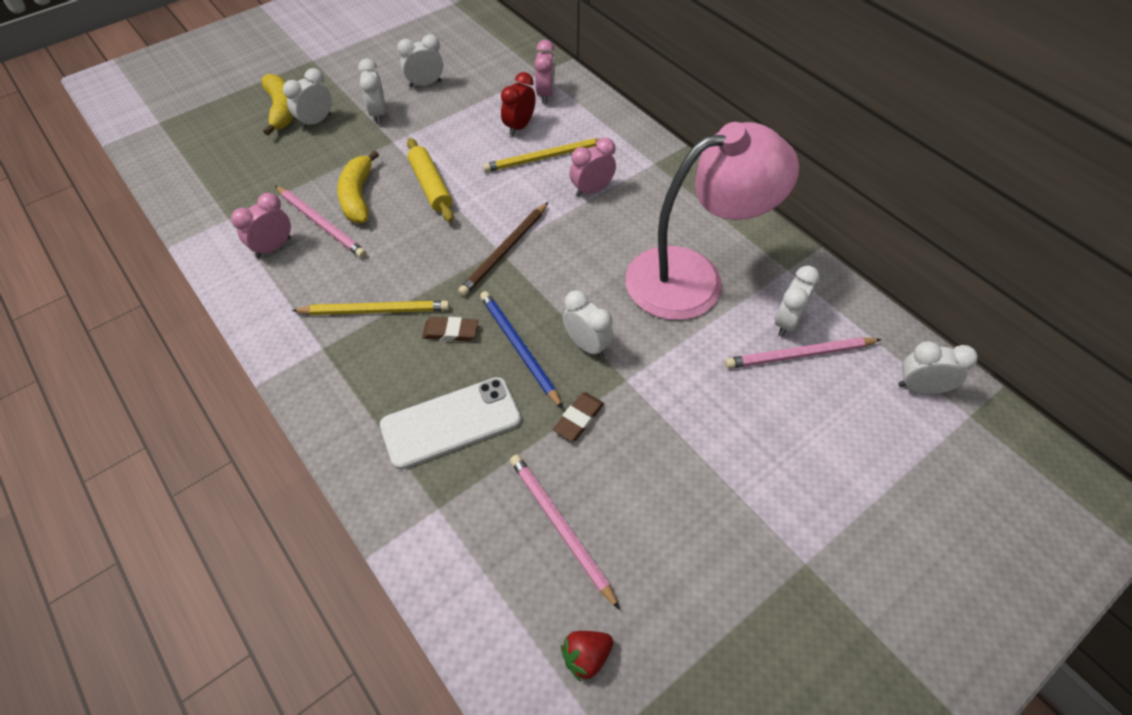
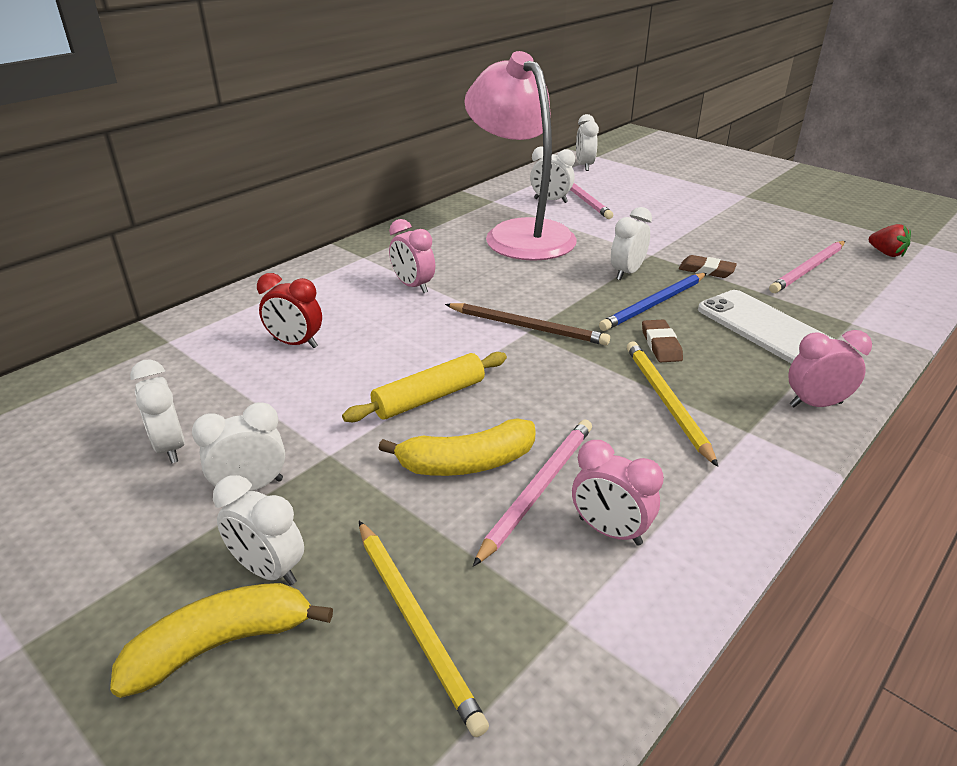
camera: 100 degrees left, 20 degrees down
yellow pencil [483,138,601,172] -> yellow pencil moved to [359,521,489,737]
pink clock [534,40,555,104] -> pink clock moved to [788,330,872,407]

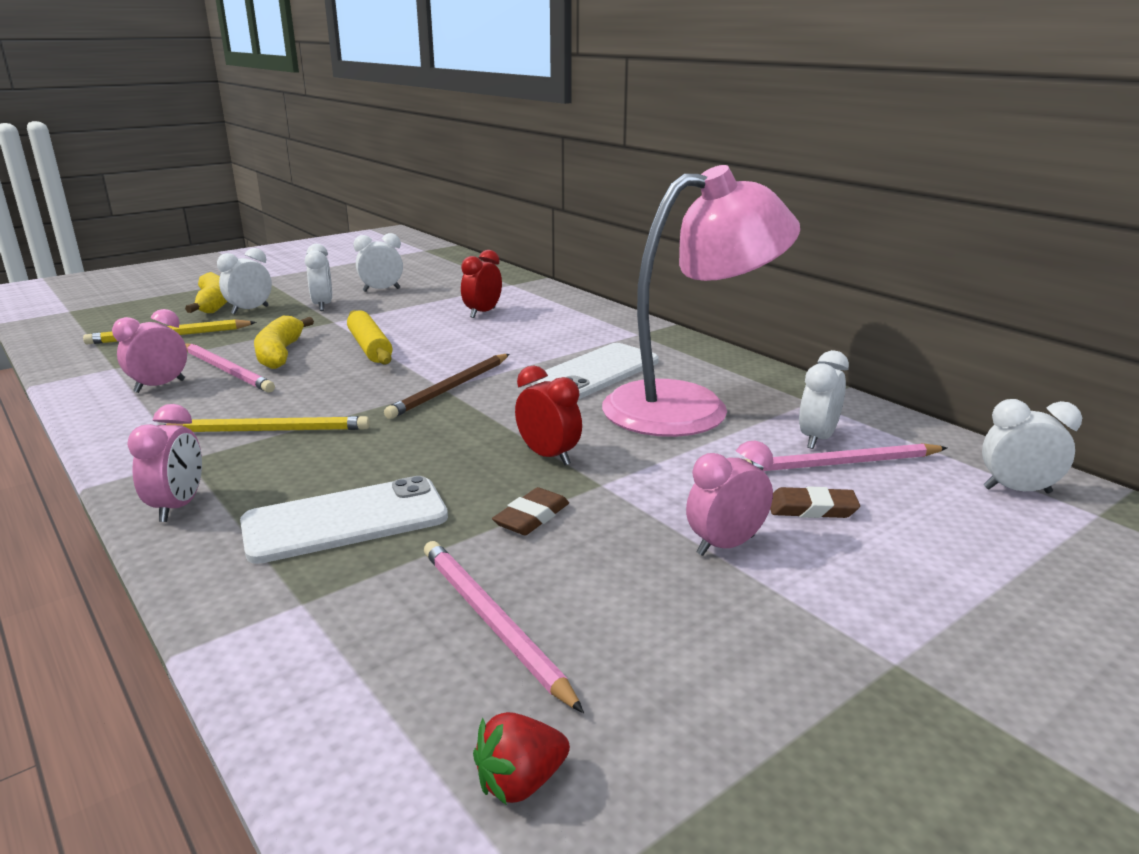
camera: 100 degrees right, 10 degrees down
pink clock [389,219,435,293] -> pink clock moved to [686,441,773,556]
blue pencil [599,273,707,331] -> none
white clock [611,207,652,280] -> red clock [515,365,582,465]
brown eraser [642,319,683,362] -> brown eraser moved to [770,486,860,518]
none -> white phone [531,343,659,399]

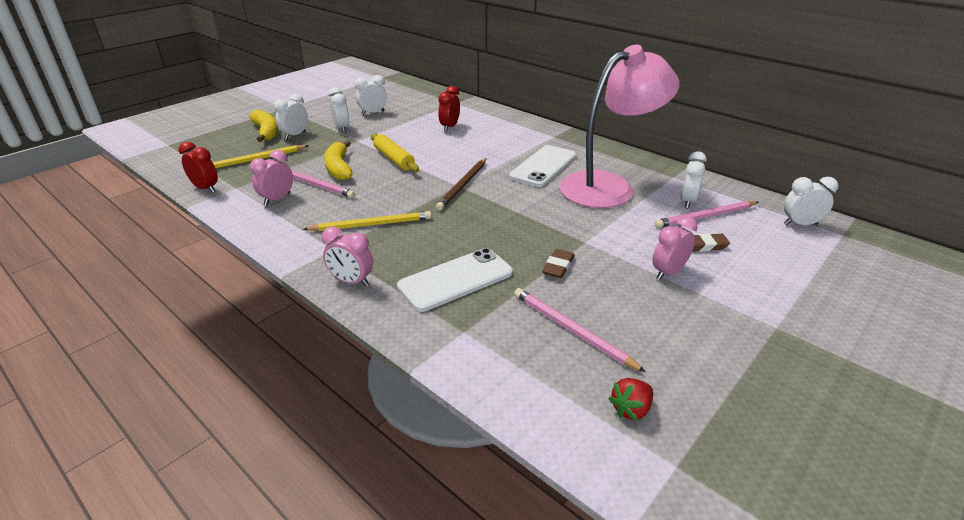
camera: 10 degrees left, 10 degrees up
pink clock [127,404,202,522] -> pink clock turned 120 degrees clockwise [322,227,373,286]
red clock [515,365,582,465] -> red clock moved to [178,142,218,193]

